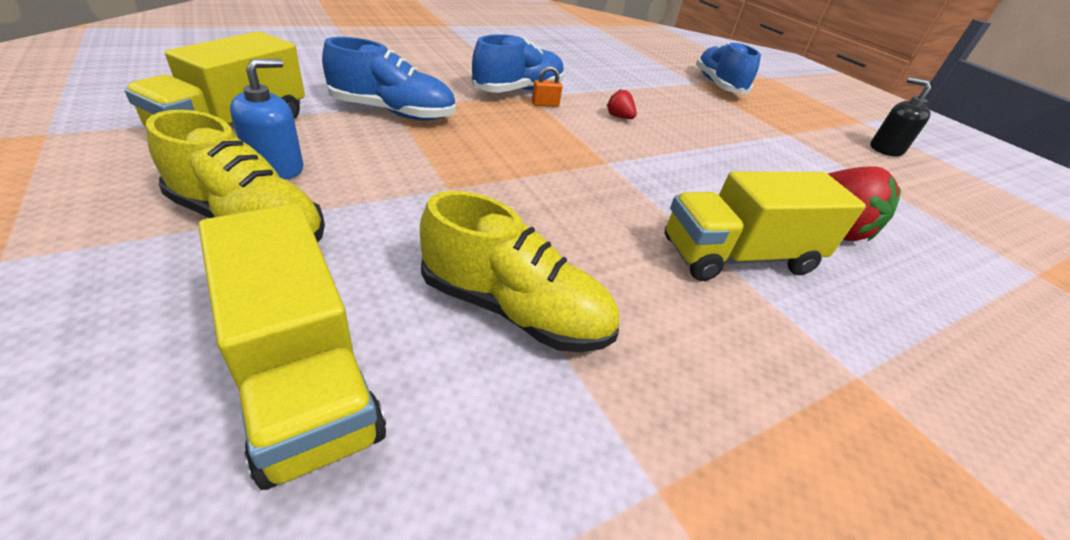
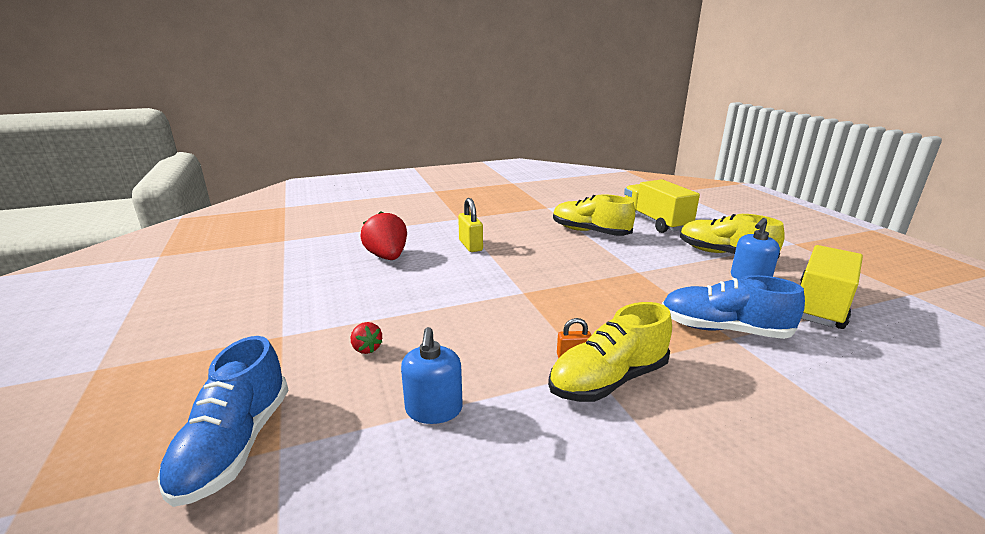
camera: 165 degrees left, 15 degrees down
blue shoe [471,34,564,93] -> yellow shoe [548,302,672,402]
red strawberry [607,89,637,119] -> red strawberry moved to [350,322,382,354]
yellow truck [665,171,866,281] -> yellow padlock [458,198,483,252]
black soap dispenser [870,77,931,156] -> none
none -> blue soap dispenser [401,327,463,424]

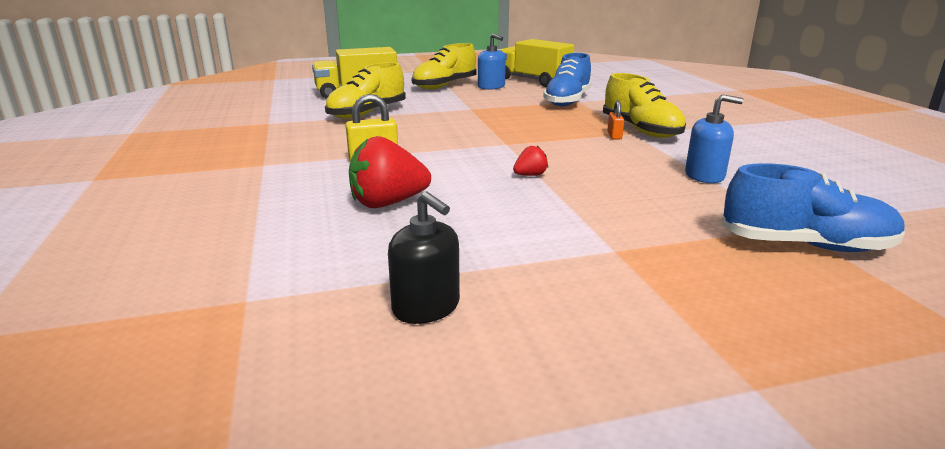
camera: 85 degrees left, 0 degrees up
red strawberry [350,322,382,354] -> red strawberry moved to [513,146,548,176]
none -> black soap dispenser [388,191,460,324]

